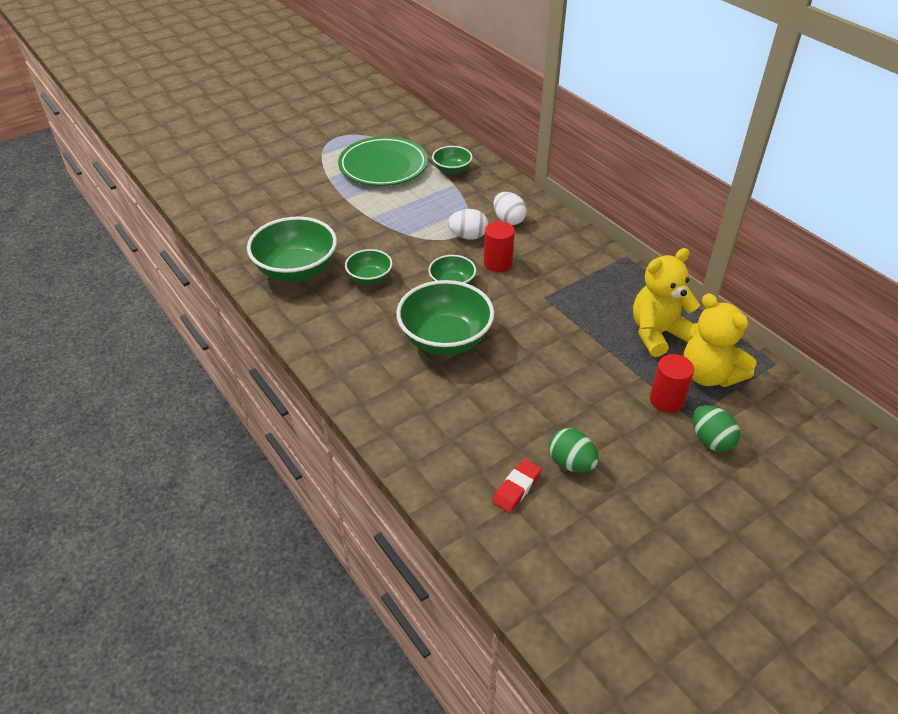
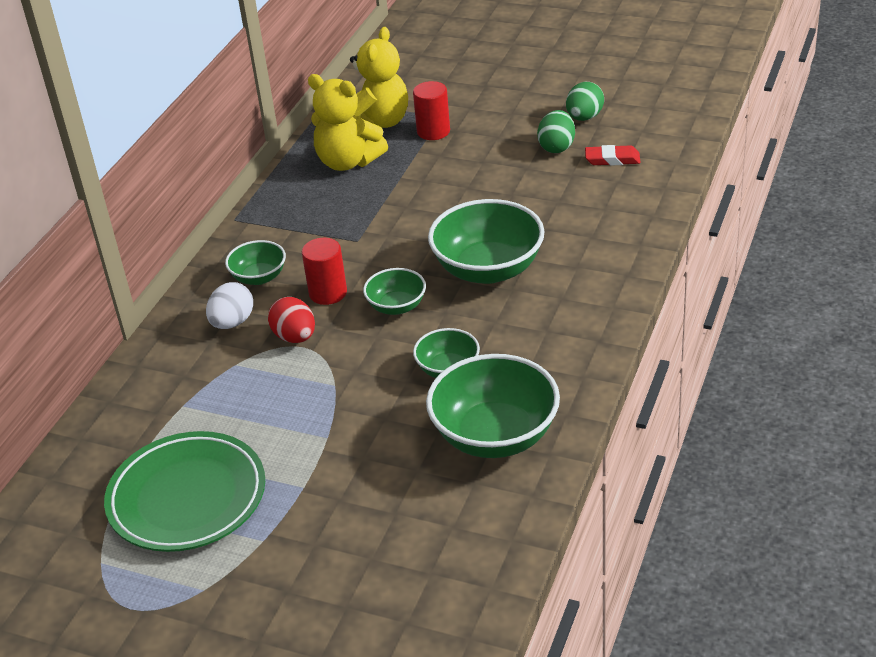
camera: 120 degrees left, 5 degrees down
green bowl [432,146,472,175] -> green bowl moved to [225,240,286,285]
white egg [448,209,488,240] -> red egg [268,297,315,343]
green egg [693,405,740,452] -> green egg moved to [566,82,604,121]

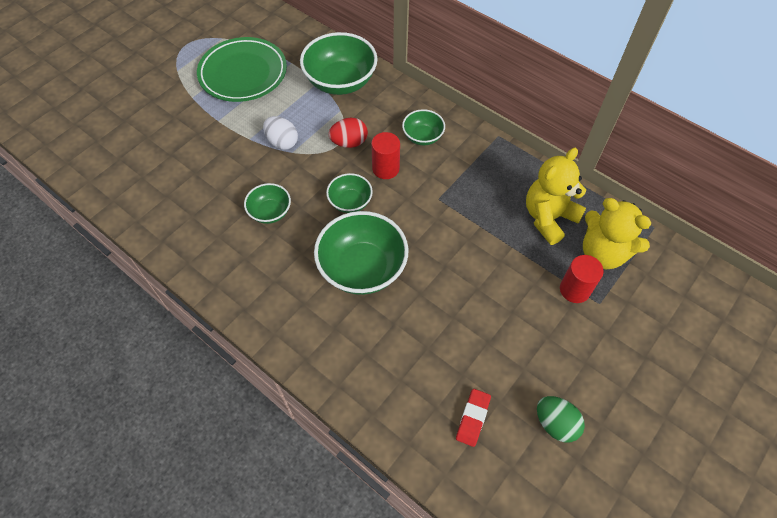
camera: 105 degrees right, 20 degrees up
white egg [206,282,253,329] -> white egg moved to [263,116,298,150]
green bowl [426,354,560,458] -> green bowl moved to [300,32,378,95]
green egg [537,110,575,153] -> none

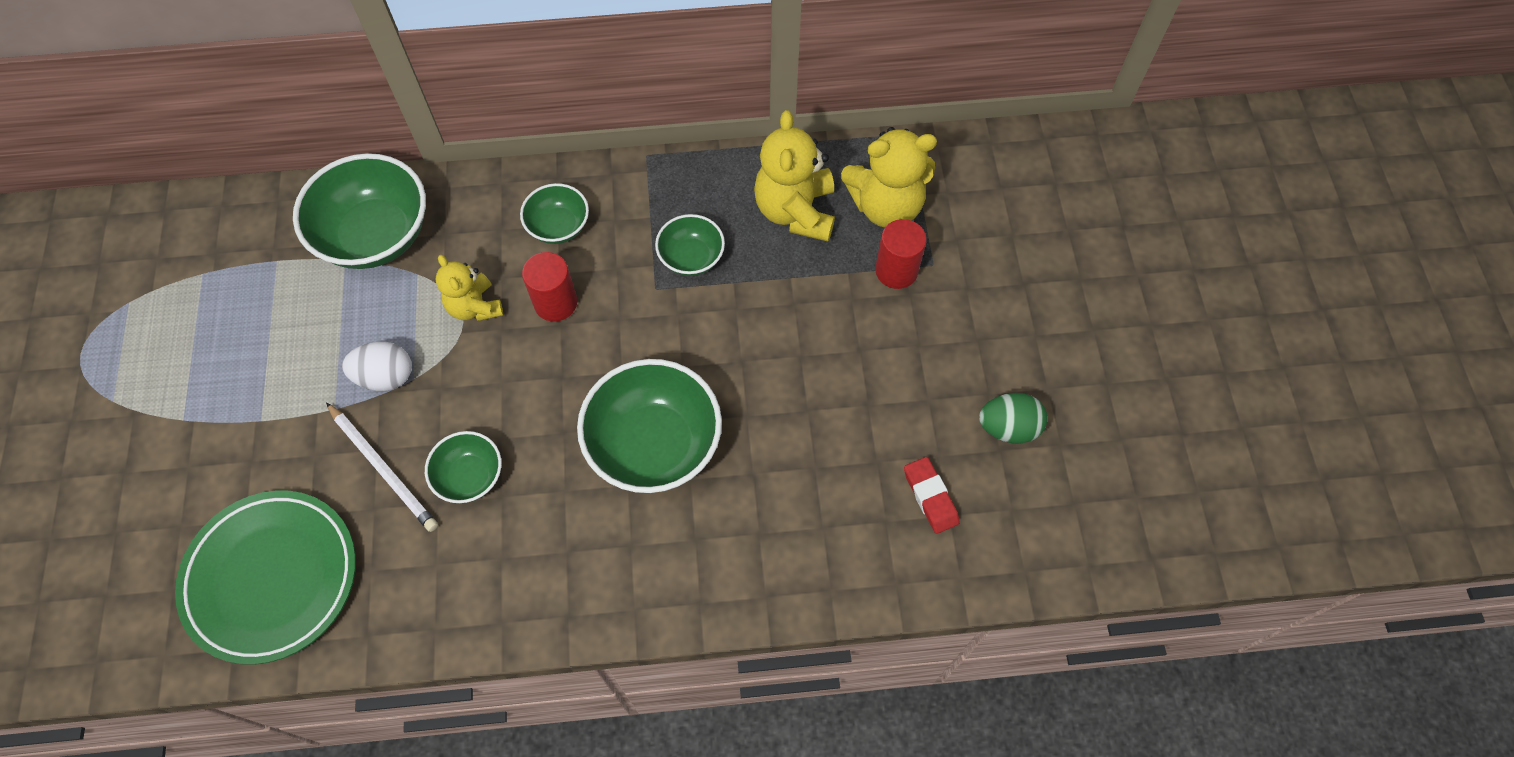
camera: 45 degrees left, 5 degrees up
green plate [197,37,287,102] -> green plate moved to [175,490,356,665]
green bowl [326,173,373,213] -> green bowl moved to [655,214,725,276]
red egg [329,118,368,148] -> yellow teddy bear [436,255,503,321]
none -> white pencil [326,402,438,532]

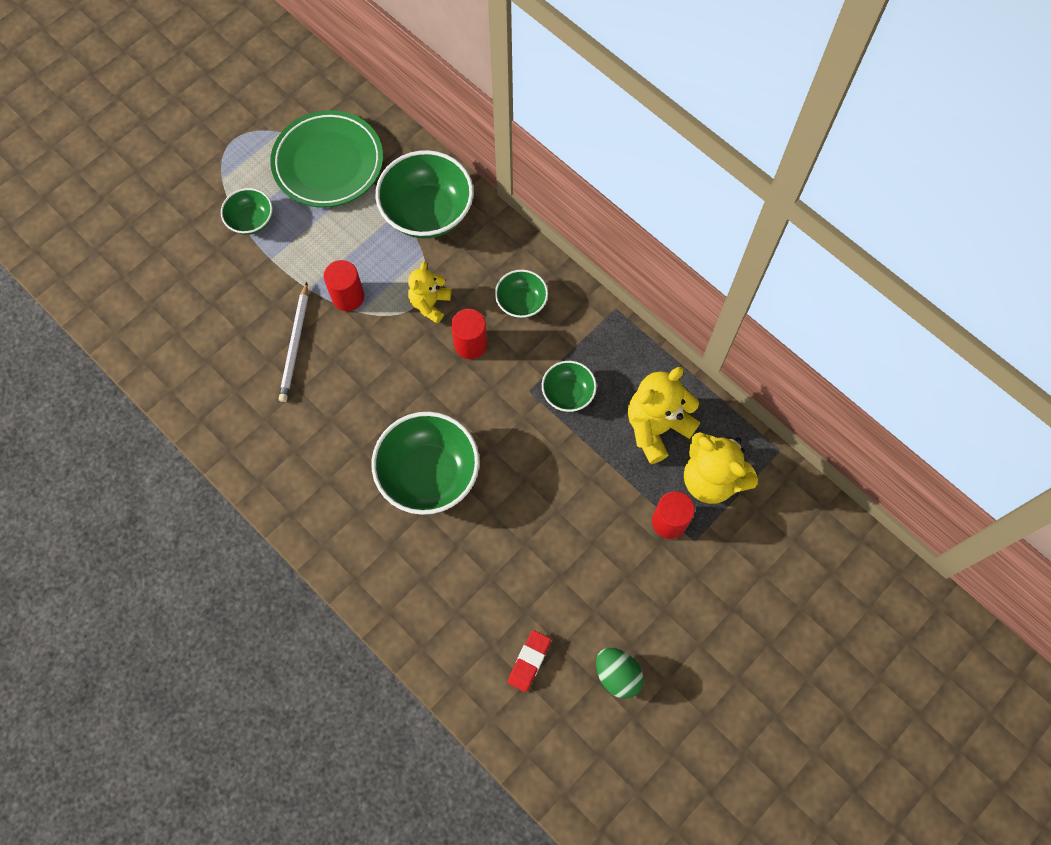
camera: 50 degrees right, 5 degrees up
green plate [175,490,356,665] -> green plate moved to [270,110,383,208]
white egg [342,341,412,391] -> red cylinder [324,260,364,311]
green bowl [425,431,502,503] -> green bowl moved to [221,188,273,235]

